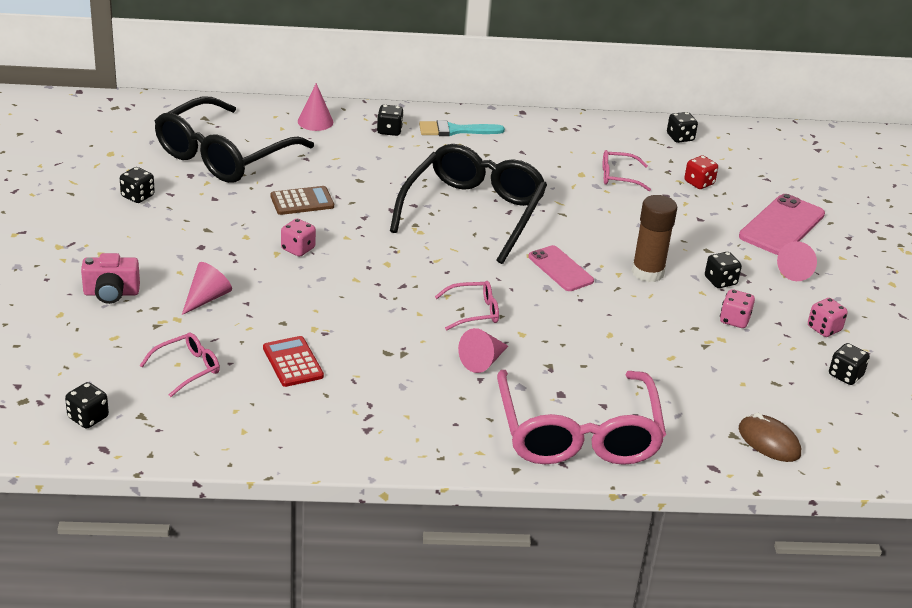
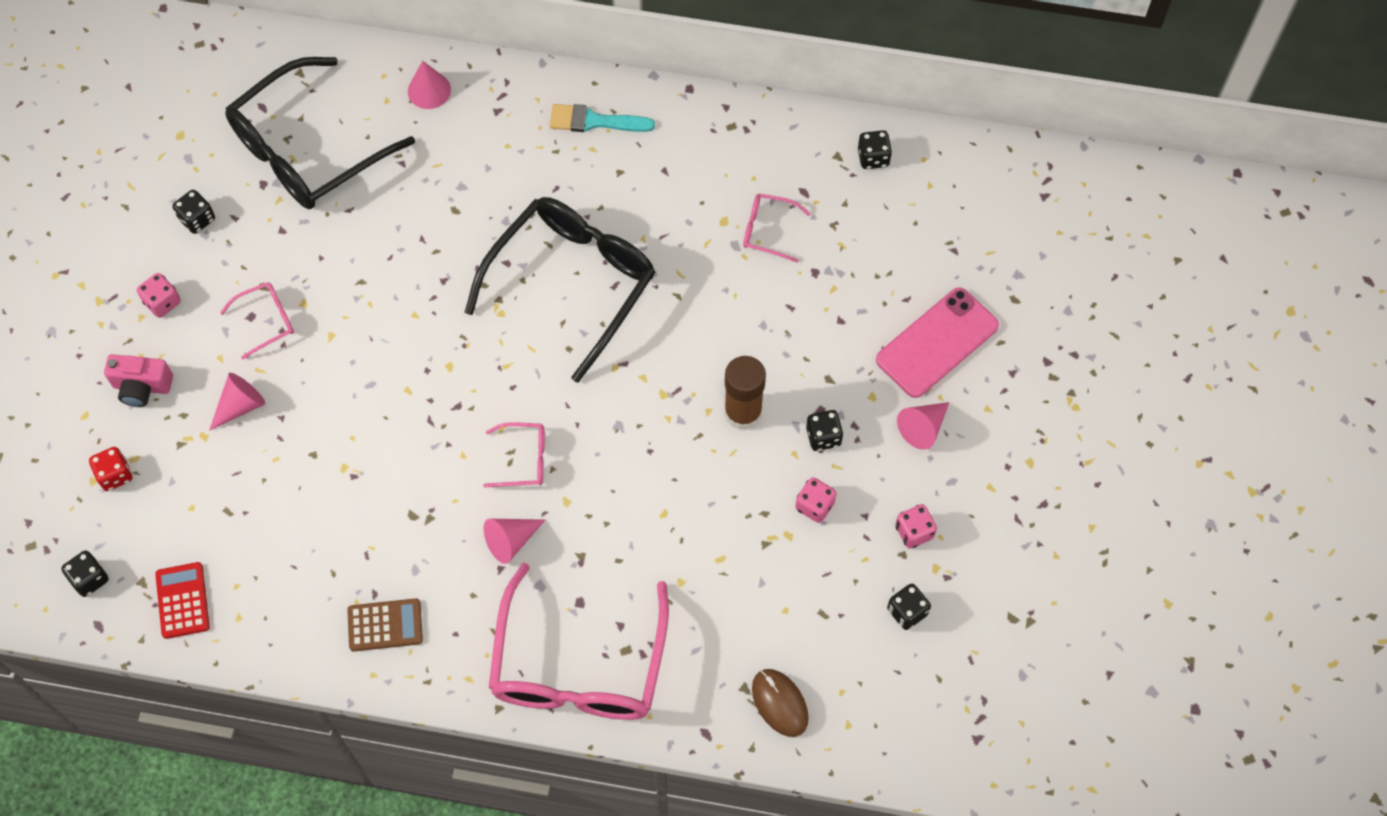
camera: 15 degrees right, 30 degrees up
pink glasses [139,333,220,397] -> pink glasses moved to [220,282,294,359]
red calculator [263,336,324,387] -> red calculator moved to [155,562,210,639]
brown calculator [270,186,334,215] -> brown calculator moved to [347,598,423,651]
pink dice [281,219,316,257] -> pink dice moved to [137,273,181,318]
black dice [377,105,404,136] -> none
pink phone [528,245,594,291] -> none
red dice [684,156,718,189] -> red dice moved to [89,447,132,491]

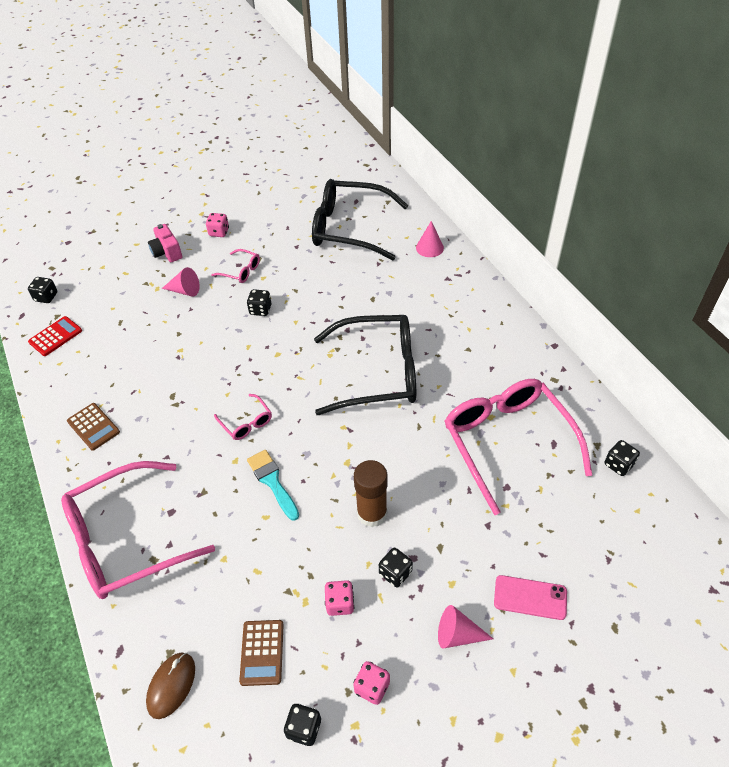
camera: 55 degrees right, 15 degrees down
red dice [89,447,132,491] -> none
black dice [172,190,215,234] -> black dice moved to [247,289,271,316]
pink cone [483,519,545,564] -> none
turquoise brush [549,104,655,132] -> turquoise brush moved to [247,450,299,521]
pink glasses [743,194,811,262] -> pink glasses [444,379,592,515], size x2.36
pink phone [876,287,999,398] -> pink phone [494,575,567,620], size x0.65
none -> brown calculator [239,620,284,686]

